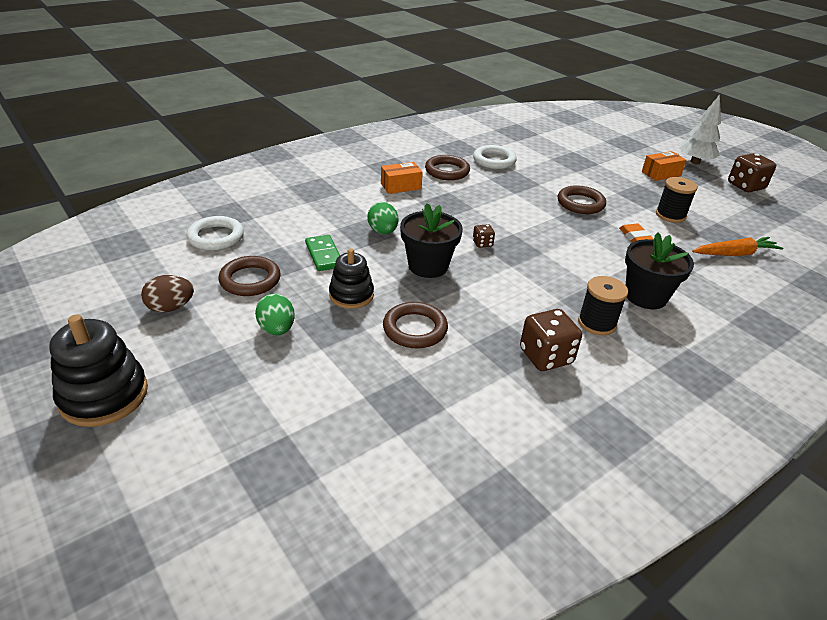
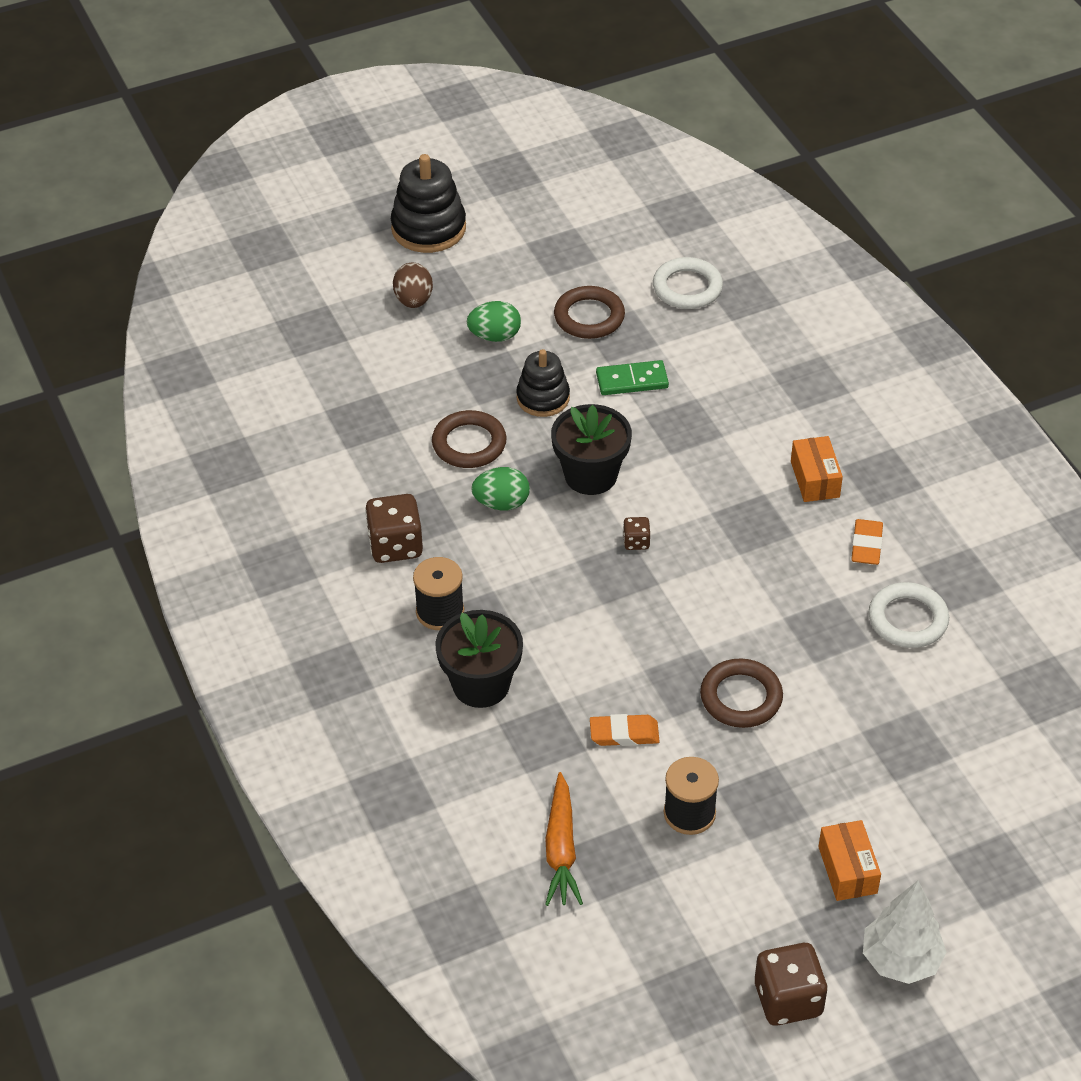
camera: 105 degrees right, 10 degrees up
brown egg [141,275,194,312] -> brown egg moved to [393,262,433,308]
green egg [367,202,398,234] -> green egg moved to [471,467,530,510]
brown ring [425,155,470,180] -> orange eraser [851,519,883,565]

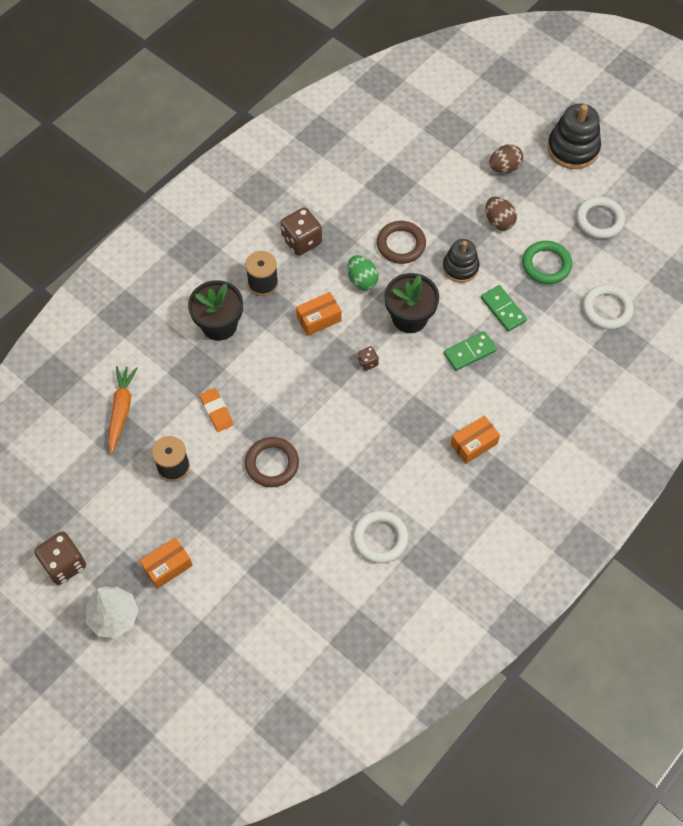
camera: 65 degrees right, 15 degrees up
green egg [467,301,521,342] -> brown egg [486,197,517,230]
orange carrot [545,772,583,906] -> orange carrot turned 120 degrees clockwise [108,366,138,453]
brown ring [554,286,625,339] -> green ring [522,241,572,284]
orange eraser [851,519,883,565] -> none
none -> orange box [296,292,341,336]
none -> green domino [444,331,497,371]
none -> white ring [576,197,625,239]

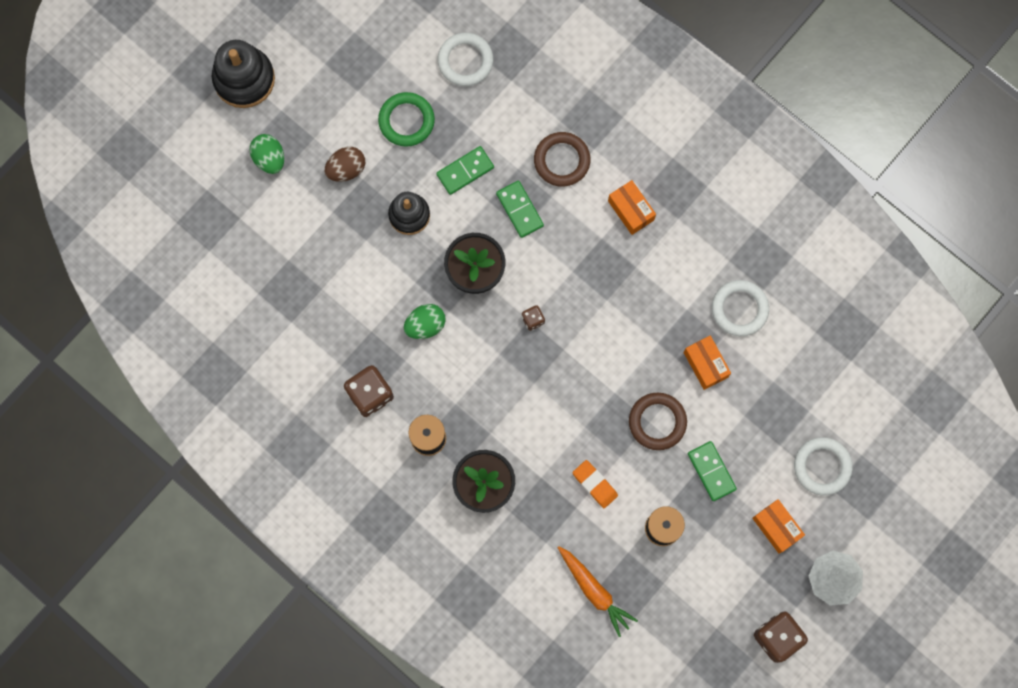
camera: 90 degrees left, 15 degrees up
orange carrot [108,366,138,453] -> orange carrot turned 135 degrees counterclockwise [558,546,638,637]
orange eraser [199,388,234,432] -> orange eraser turned 75 degrees clockwise [572,460,618,508]
orange box [296,292,341,336] -> orange box moved to [684,336,731,390]
brown ring [377,221,426,264] -> brown ring moved to [534,132,590,187]
brown egg [489,144,523,173] -> green egg [250,134,284,174]
white ring [576,197,625,239] -> white ring moved to [794,437,853,496]
none -> green domino [688,441,737,501]

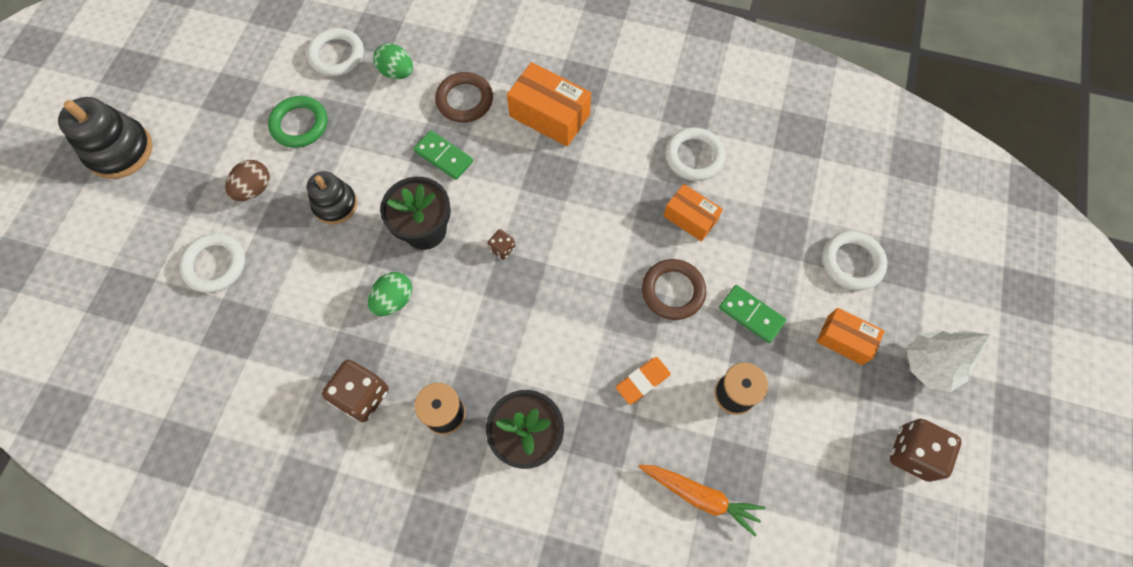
camera: 25 degrees left, 10 degrees down
green egg [250,134,284,174] -> green egg moved to [373,43,413,79]
green domino [436,146,494,195] -> none
orange eraser [572,460,618,508] -> orange eraser turned 60 degrees counterclockwise [616,357,671,405]
orange box [608,180,656,235] -> orange box [507,62,591,147], size x1.57
none -> white ring [179,233,245,293]

